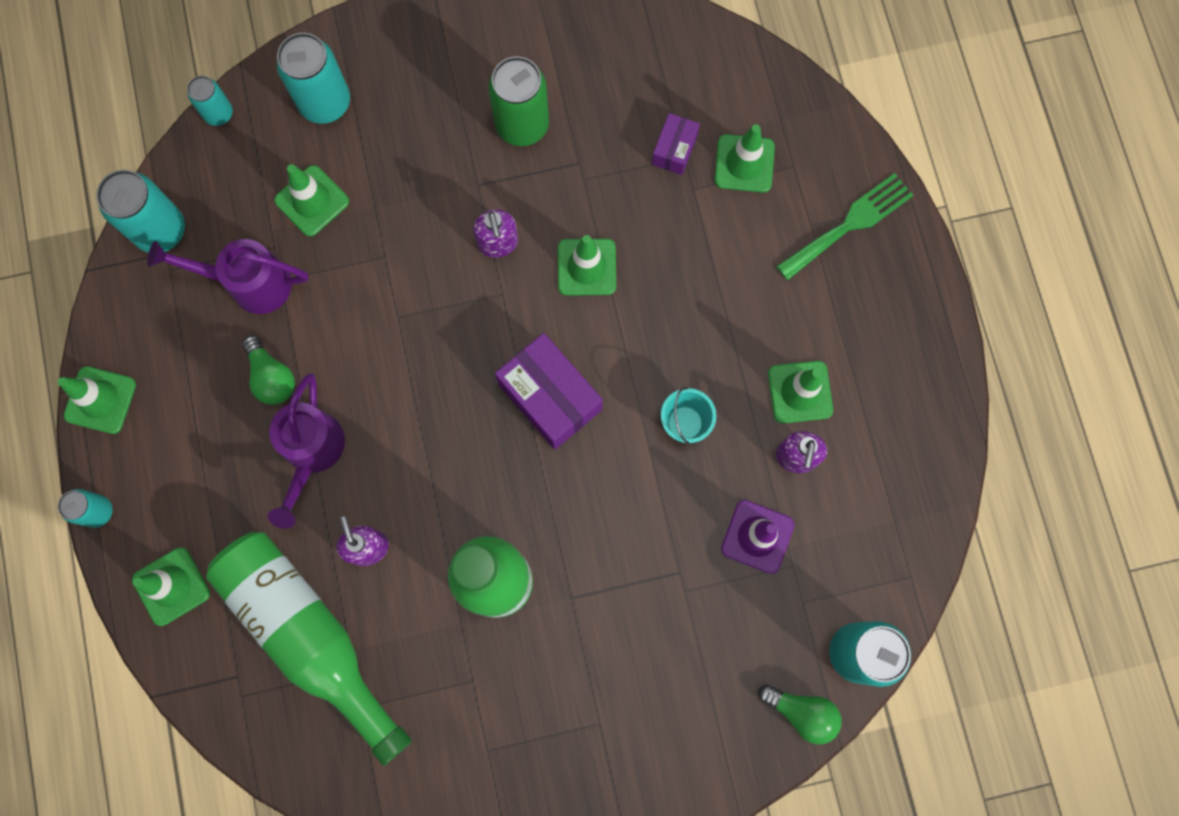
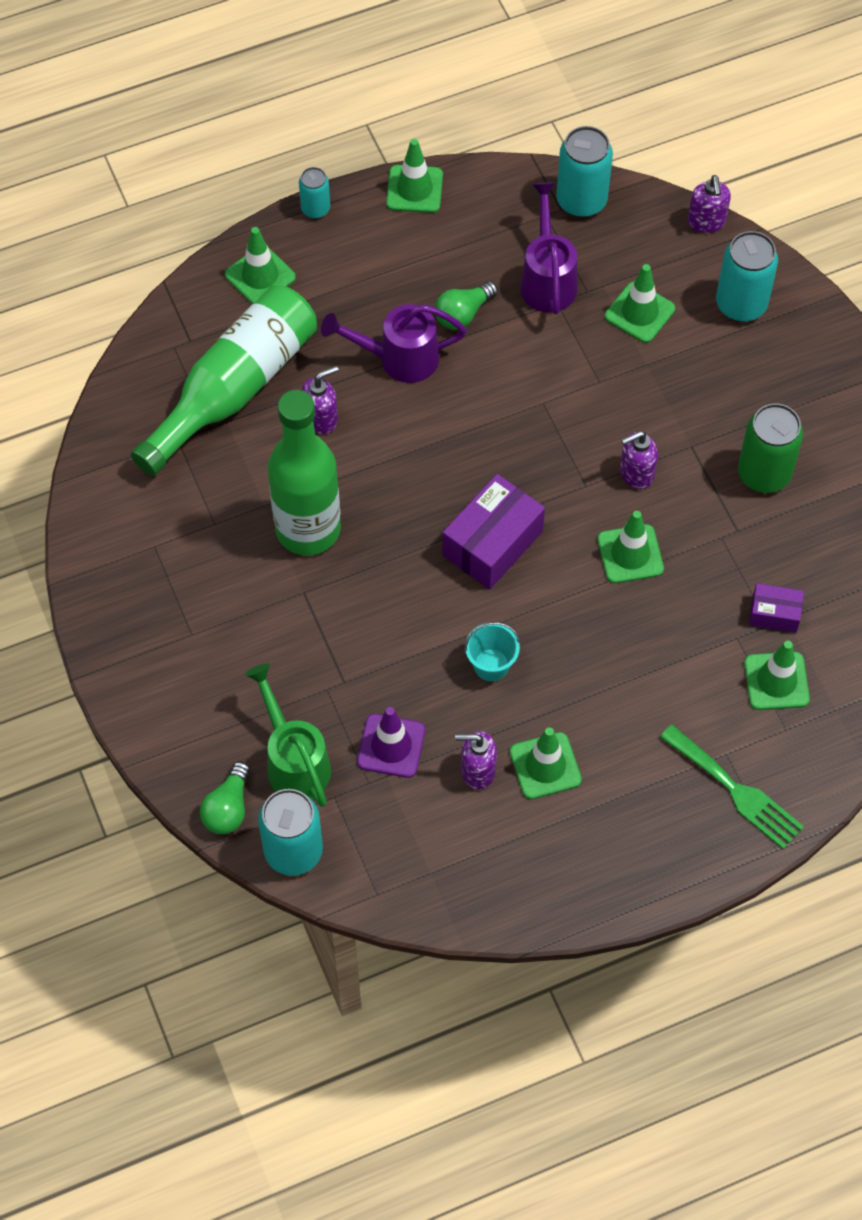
camera: 80 degrees right, 15 degrees down
turquoise can [187,76,233,126] -> purple soap dispenser [688,175,731,233]
none -> green watering can [245,663,331,807]

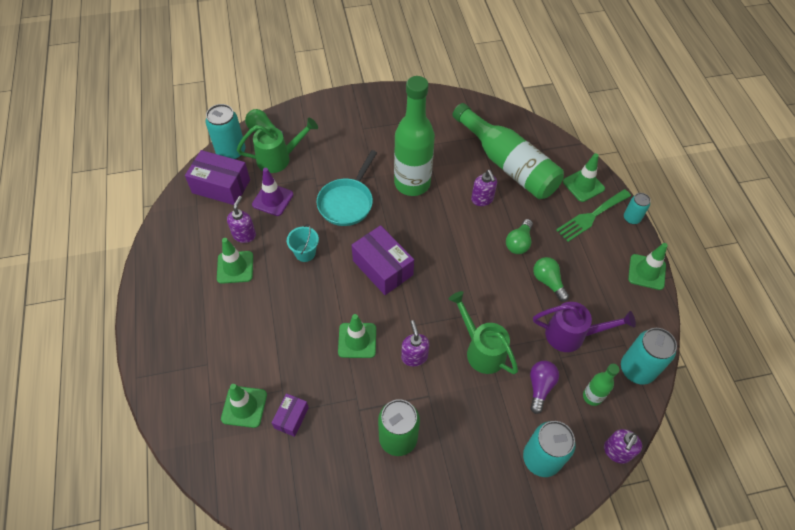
camera: 100 degrees right, 5 degrees down
purple watering can [321,304,467,383] -> green light bulb [506,219,533,254]
green traffic cone [605,264,675,343] -> purple light bulb [530,361,559,414]
green fork [660,725,804,849] -> green fork moved to [556,189,631,242]
purple soap dispenser [688,175,731,233] -> purple soap dispenser turned 60 degrees counterclockwise [604,429,642,464]
none -> purple box [185,150,250,205]
none -> turquoise pan [316,150,377,226]
none -> green watering can [449,291,518,374]
none -> green bottle [583,364,620,406]

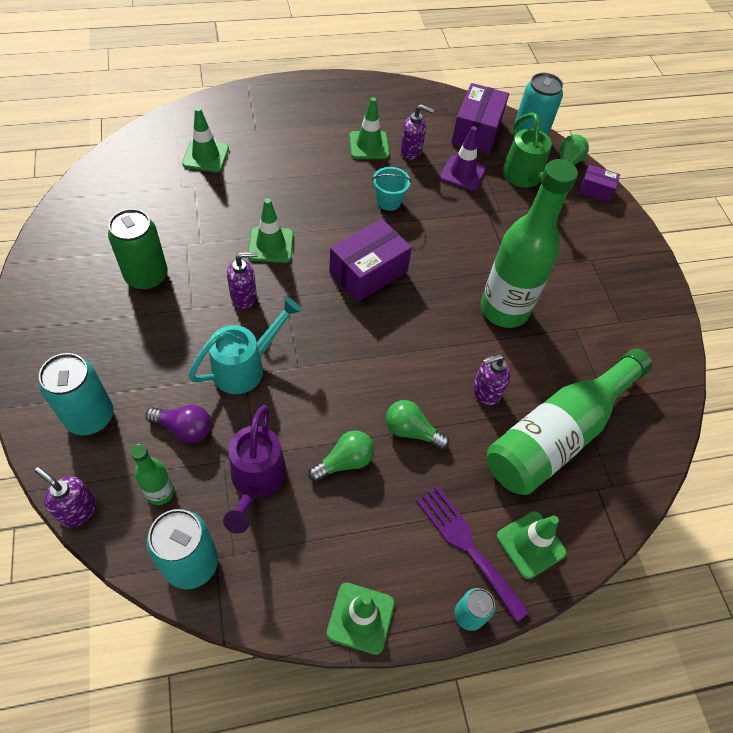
camera: 85 degrees right, 0 degrees up
purple box [271,393,309,437] -> purple box moved to [579,165,620,202]
turquoise pan [316,150,377,226] -> none
green watering can [449,291,518,374] -> turquoise watering can [188,297,302,394]
green fork [556,189,631,242] -> purple fork [416,486,530,623]

